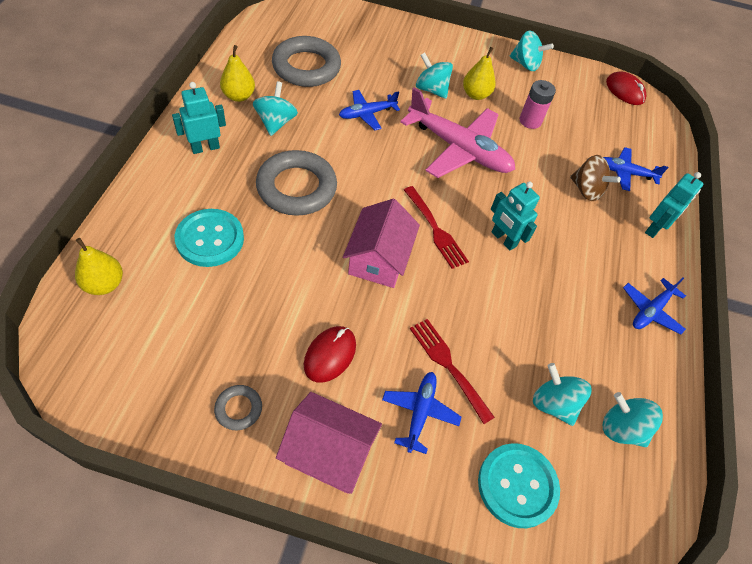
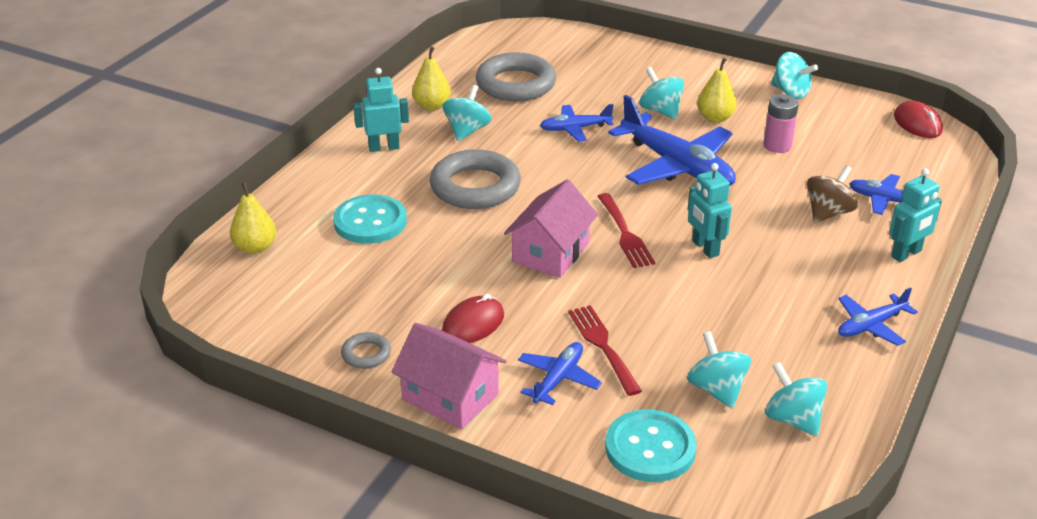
camera: 20 degrees right, 20 degrees down
pink plane [400,87,515,178] -> blue plane [608,95,736,186]
brown spinning top [570,155,621,201] -> brown spinning top turned 105 degrees counterclockwise [807,165,858,223]

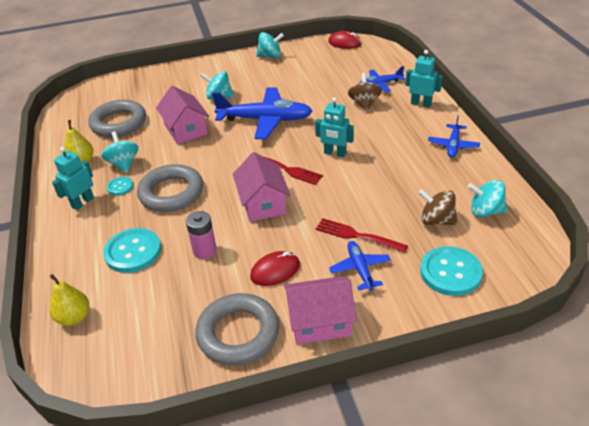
camera: 40 degrees left, 5 degrees up
grey ring [341,332,391,369] -> grey ring [195,293,279,365], size x2.17
red mouse [442,294,504,343] -> red mouse turned 60 degrees clockwise [250,251,300,286]
blue plane [540,104,613,142] -> pink house [156,86,209,144]
turquoise spinning top [687,331,751,409] -> brown spinning top [418,189,458,225]
yellow pear [697,58,737,123] -> none
pink battery [763,94,799,153] -> pink battery moved to [186,211,217,259]
turquoise robot [889,168,942,262] -> turquoise robot turned 75 degrees counterclockwise [406,50,443,108]
none -> turquoise button [107,177,133,196]

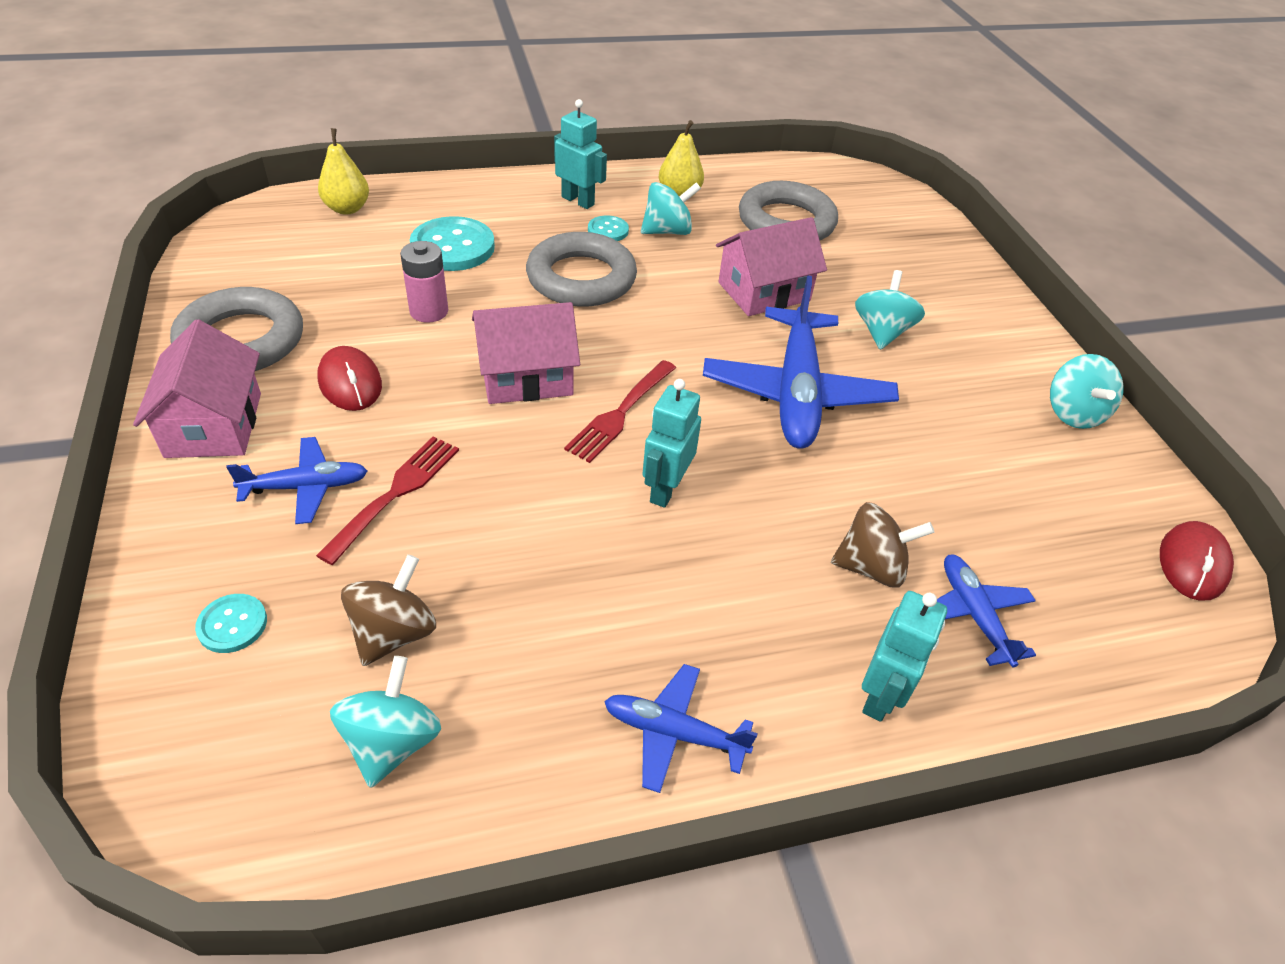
camera: 85 degrees right, 5 degrees up
turquoise button [420,246,483,296] -> turquoise button [195,594,267,653], size x0.52

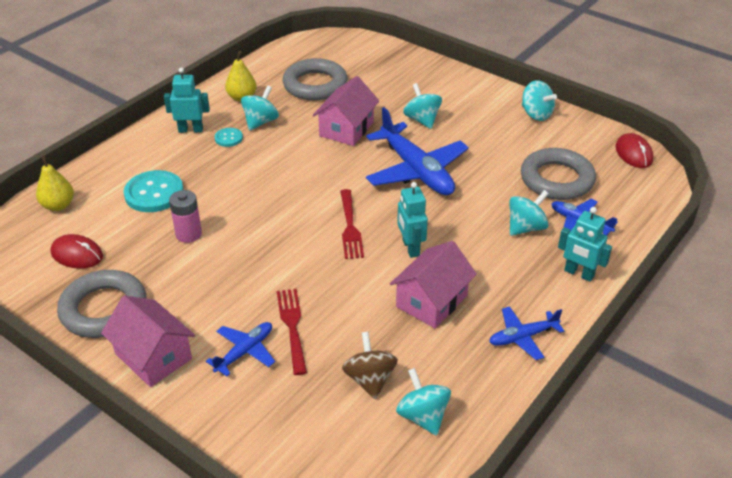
camera: 35 degrees left, 5 degrees down
turquoise button [195,594,267,653] -> none
red mouse [317,346,382,411] -> red mouse moved to [50,234,103,269]
pink house [472,302,580,404] -> pink house moved to [390,241,477,328]
grey ring [526,232,637,307] -> grey ring moved to [521,148,596,200]
brown spinning top [831,502,934,587] -> turquoise spinning top [509,190,549,236]
turquoise robot [862,591,947,722] -> turquoise robot turned 135 degrees clockwise [558,207,612,282]

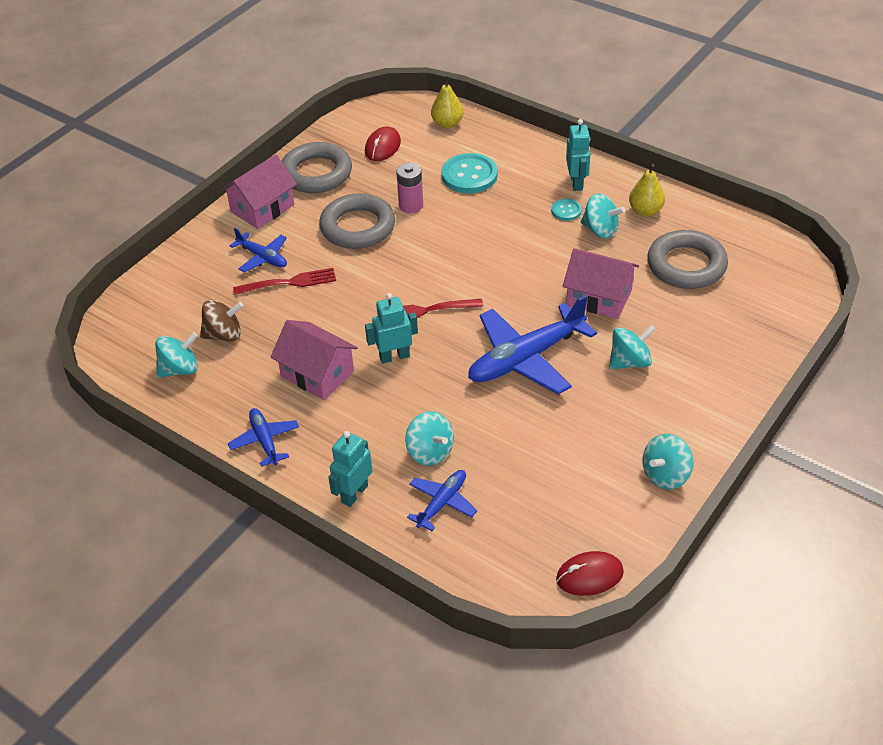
camera: 90 degrees right, 5 degrees up
grey ring [521,148,596,200] -> grey ring moved to [319,193,395,249]

